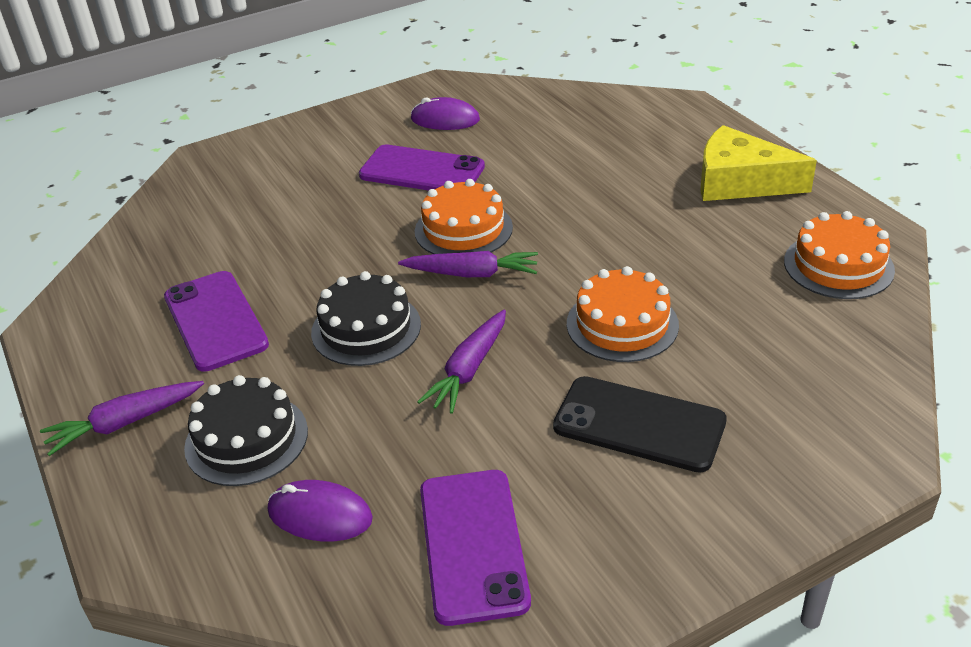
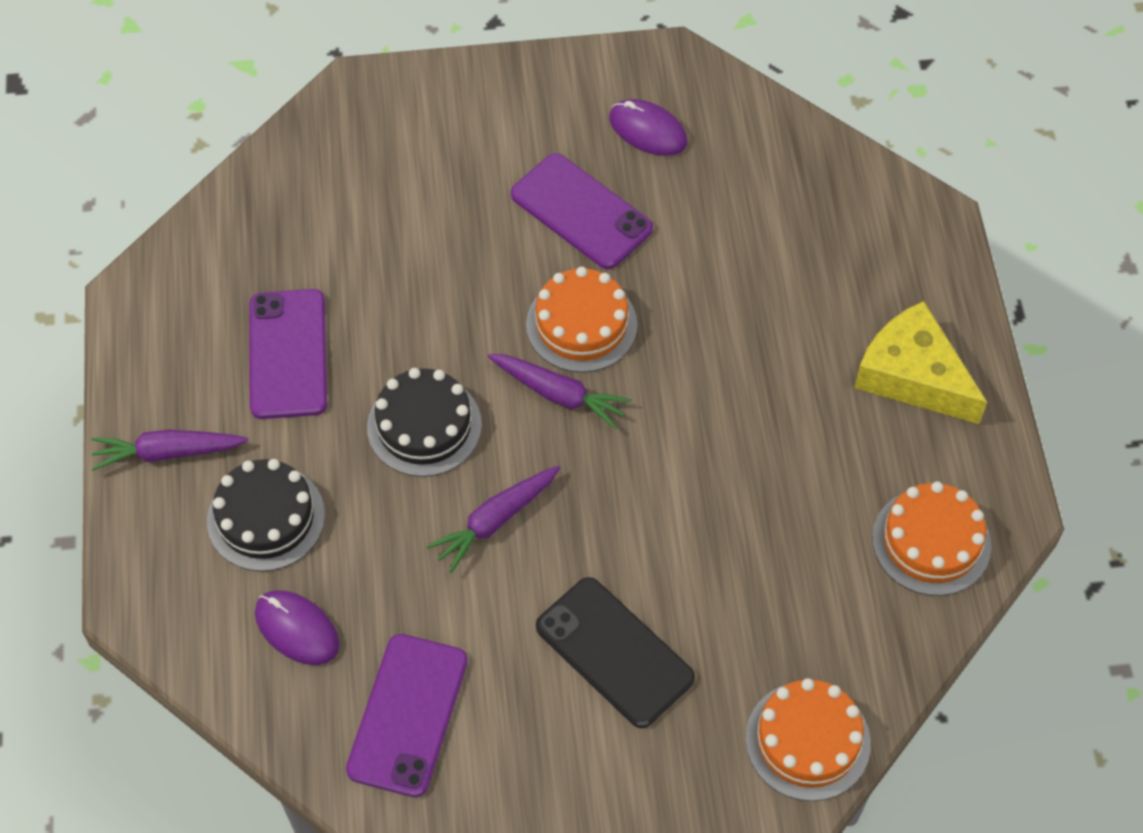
camera: 20 degrees right, 20 degrees up
orange cake [567,266,679,362] -> orange cake moved to [746,678,871,801]

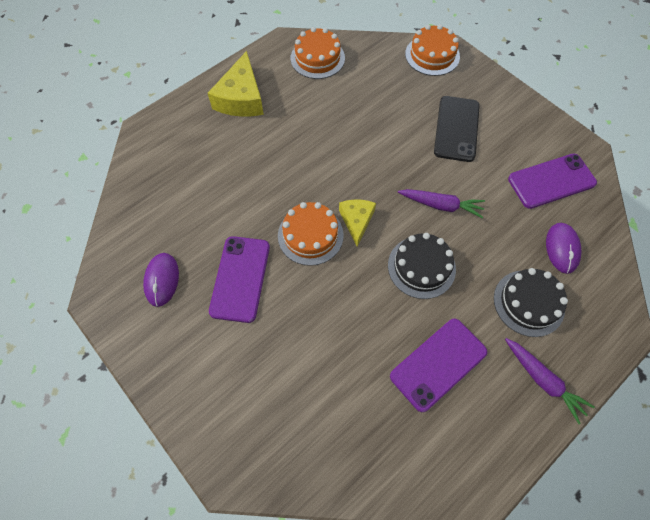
camera: 125 degrees left, 5 degrees up
purple carrot [488,354,632,429] -> yellow cheese [339,200,376,247]

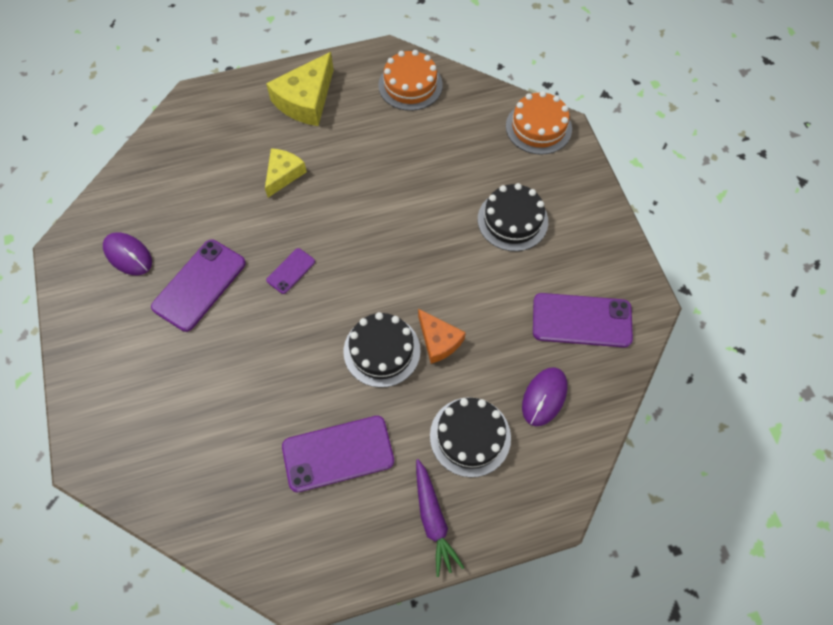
camera: 25 degrees right, 0 degrees up
purple mouse [143,253,179,307] -> purple mouse turned 75 degrees counterclockwise [103,232,152,275]
orange cake [278,202,344,266] -> purple phone [266,248,315,294]
yellow cheese [339,200,376,247] -> yellow cheese moved to [265,148,307,198]
purple carrot [398,189,485,218] -> none
black phone [434,96,480,162] -> black cake [478,183,548,251]
none -> orange cheese [418,309,466,364]

